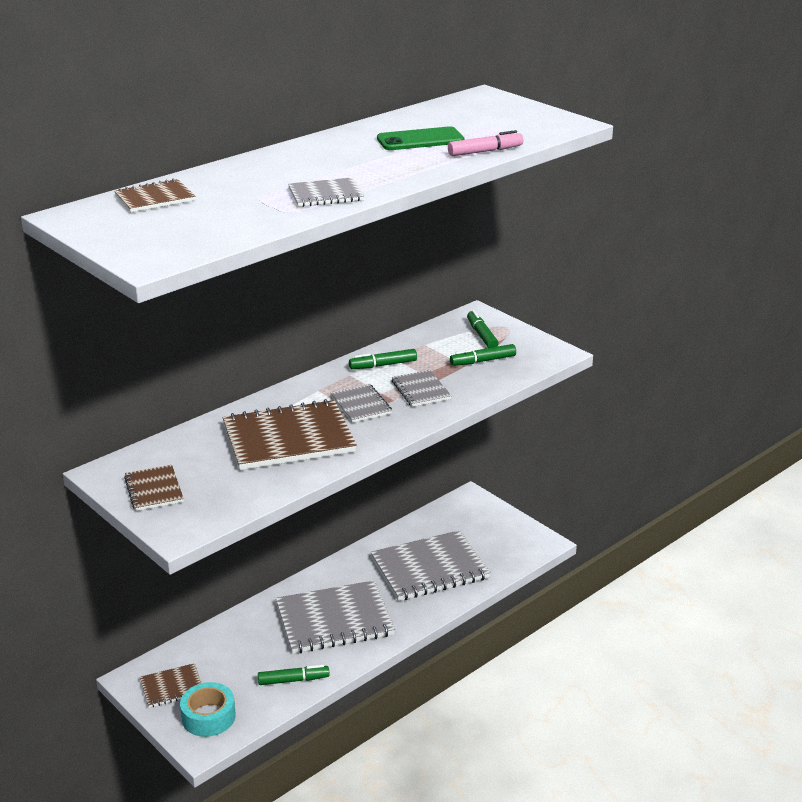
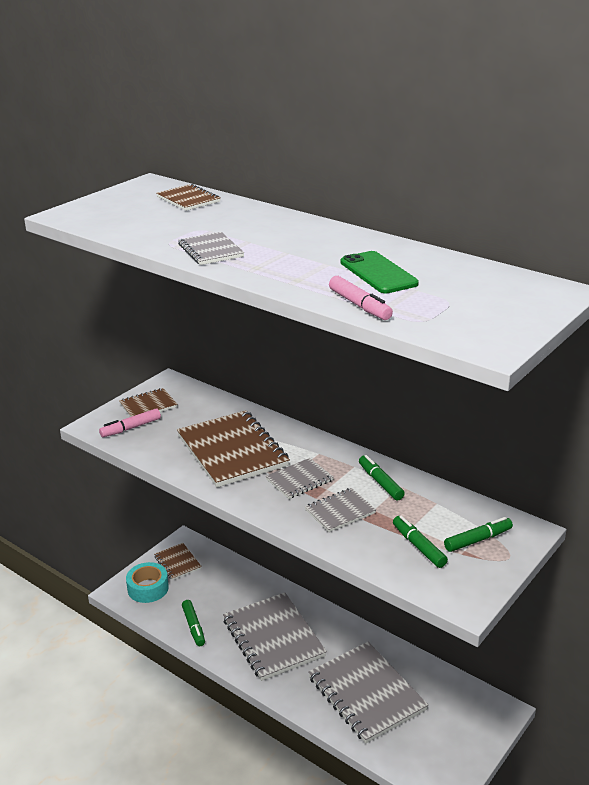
camera: 80 degrees right, 0 degrees up
none -> pink marker [99,408,161,437]

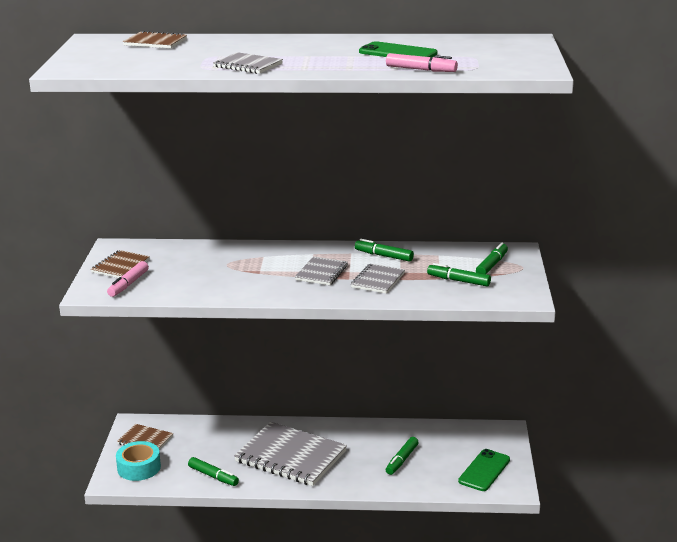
camera: 35 degrees left, 5 degrees down
brown notebook [177,410,290,487] -> none
grey notebook [308,642,428,743] -> green marker [386,437,419,475]
none -> green phone [458,449,510,491]

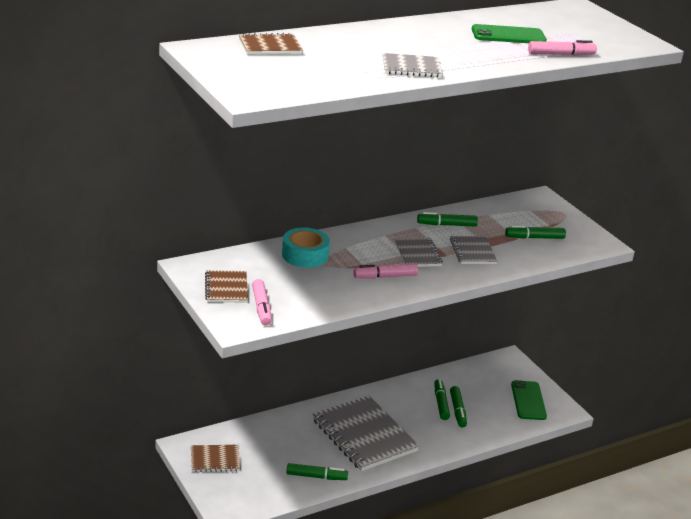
camera: 35 degrees left, 5 degrees up
turquoise tape [116,441,161,481] -> turquoise tape moved to [282,227,330,268]
grey notebook [234,422,347,486] -> grey notebook turned 60 degrees clockwise [313,395,419,471]
green marker [476,242,508,274] -> green marker moved to [434,379,450,420]
none -> pink marker [353,264,418,278]

